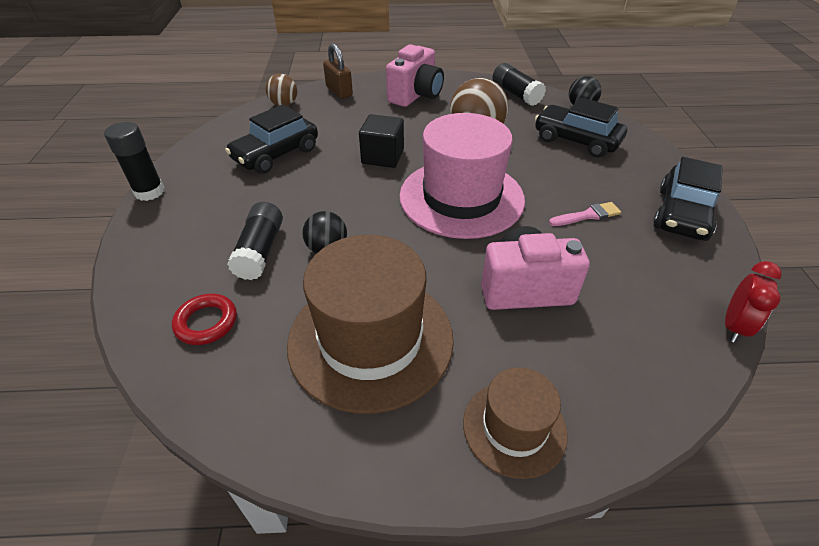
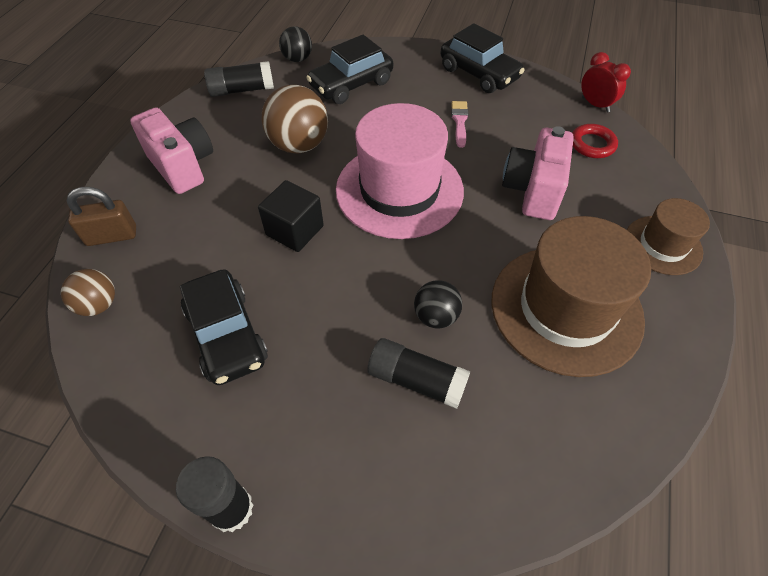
camera: 70 degrees left, 10 degrees up
red ring [172,293,237,345] -> red ring moved to [572,124,618,158]

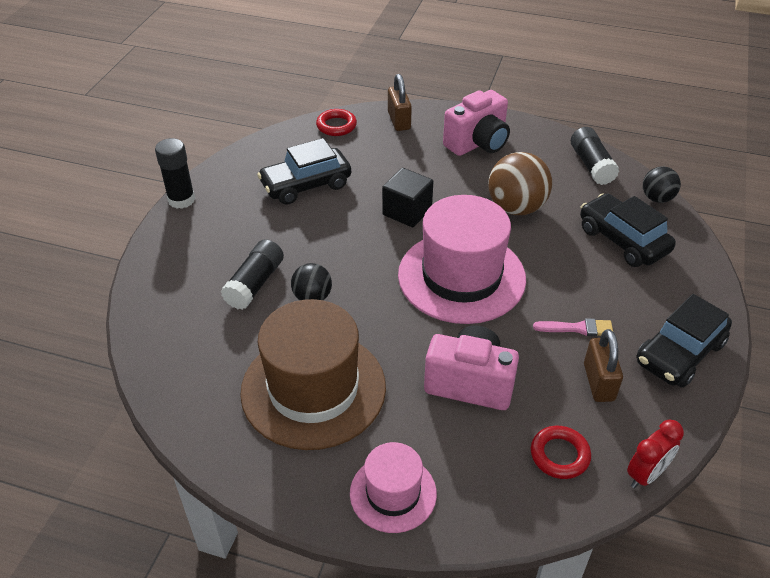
camera: 90 degrees right, 10 degrees down
brown ball [61,269,115,316] -> red ring [316,109,357,136]
brown hat [627,198,710,275] -> pink hat [350,442,437,533]
none -> brown padlock [584,329,623,402]

